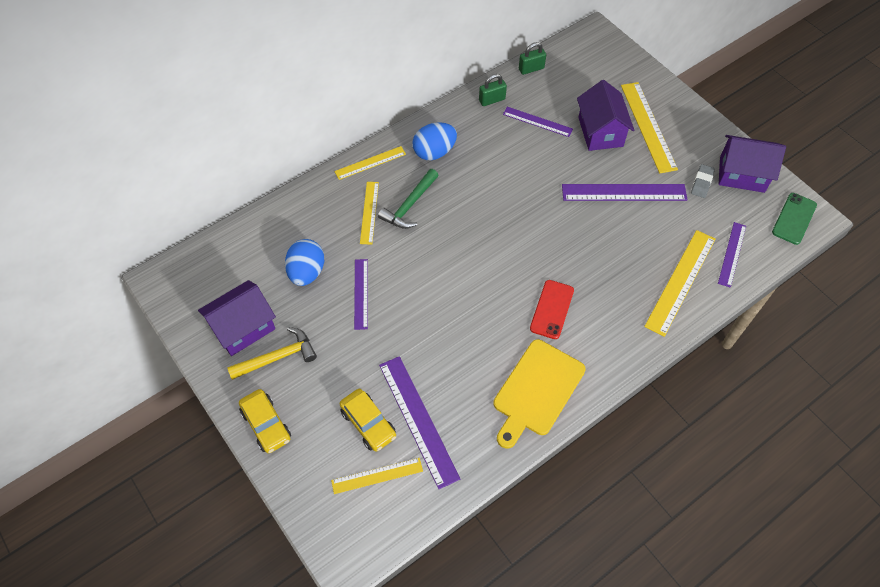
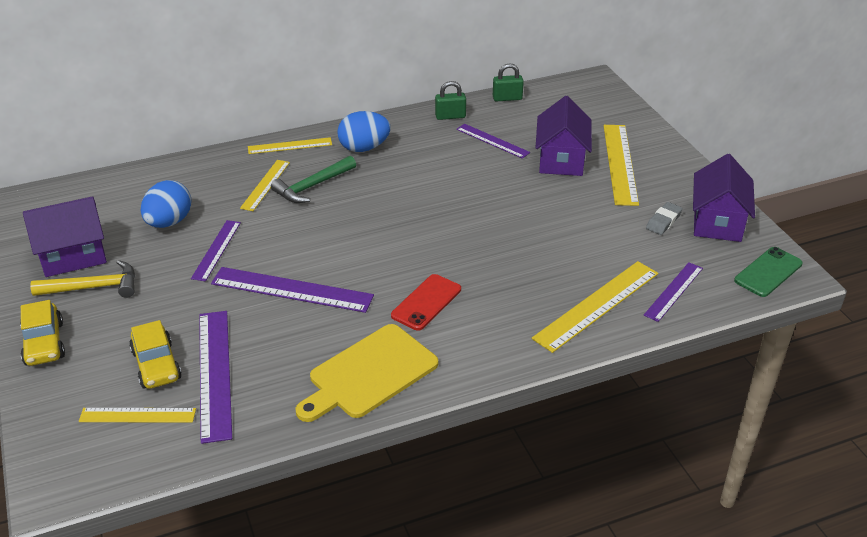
camera: 15 degrees right, 20 degrees down
purple ruler [562,184,688,201] -> purple ruler moved to [211,267,374,313]
purple house [719,135,786,193] -> purple house turned 75 degrees clockwise [693,154,755,242]

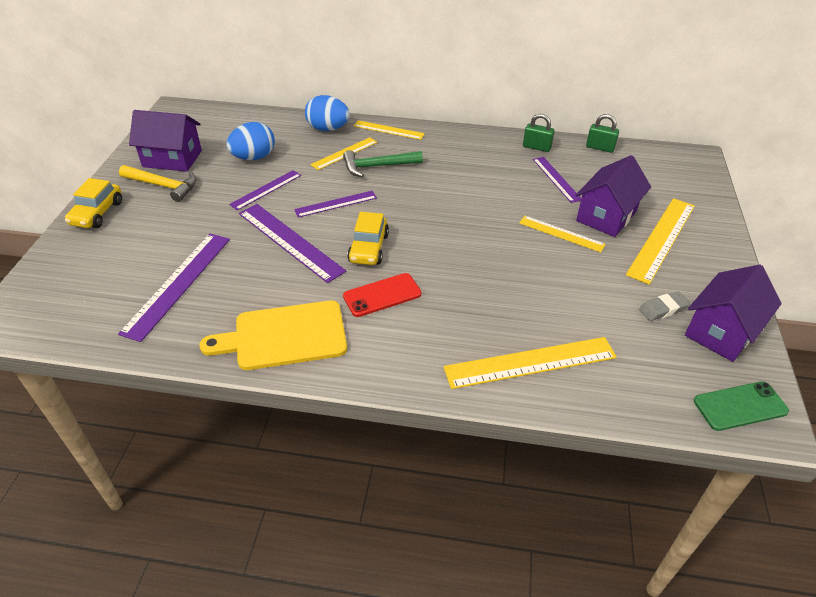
camera: 30 degrees right, 5 degrees up
yellow ruler [79,408,196,423] -> yellow ruler moved to [519,216,606,252]
yellow car [129,320,182,389] -> yellow car moved to [347,212,389,265]
blue egg [337,111,391,152] -> blue egg moved to [305,95,350,131]
purple ruler [644,262,703,322] -> purple ruler moved to [294,191,377,218]

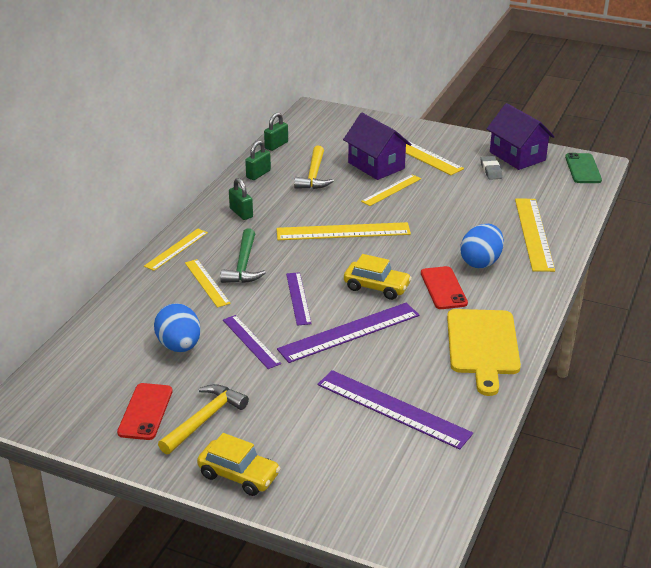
camera: 75 degrees left, 10 degrees down
purple house [129,110,202,172] -> red phone [117,383,173,440]
blue egg [305,95,350,131] -> blue egg moved to [460,224,504,268]
purple ruler [533,157,581,203] -> yellow hammer [294,146,334,189]
none -> green padlock [229,178,253,220]
none -> yellow ruler [276,222,411,240]

